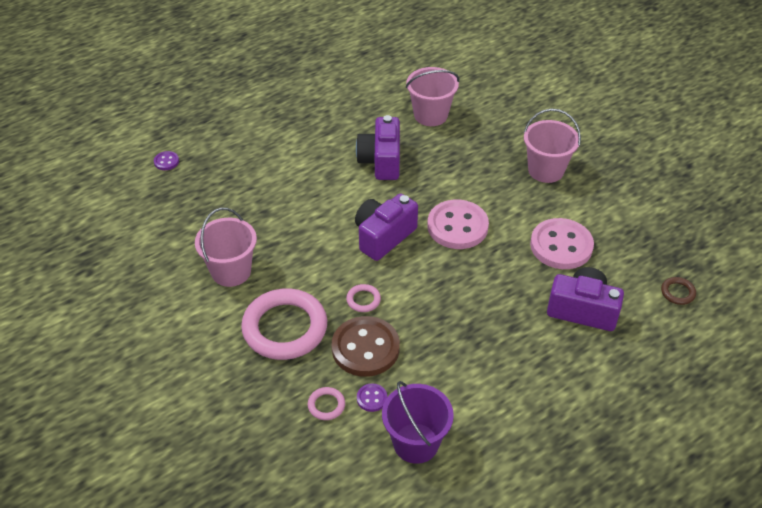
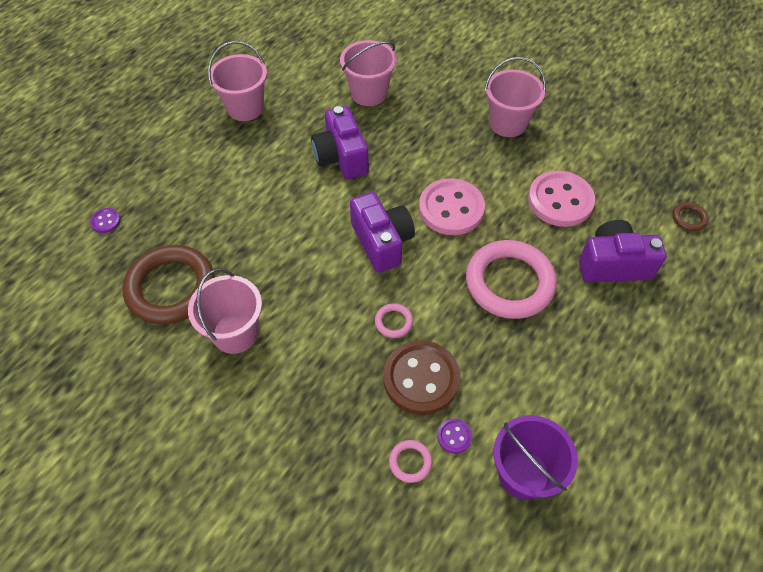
camera: 20 degrees left, 10 degrees up
pink ring [241,288,327,360] -> pink ring moved to [466,240,557,319]
purple camera [355,193,418,261] -> purple camera turned 135 degrees clockwise [350,192,415,273]
none -> brown ring [122,245,215,324]
none -> pink bucket [208,41,267,121]

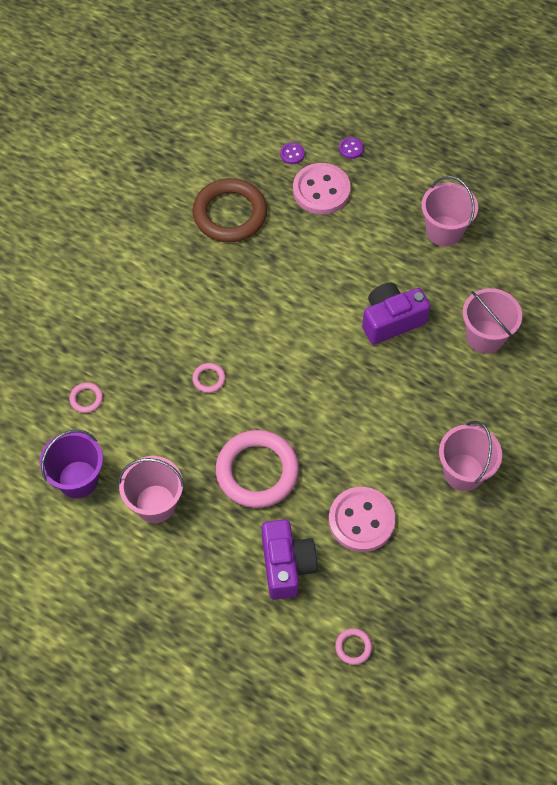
camera: 85 degrees right, 5 degrees up
pink bucket [188,269,262,354] -> pink bucket moved to [118,456,184,523]
purple camera [350,192,415,273] -> none
brown button [383,340,460,415] -> none
pink button [419,178,485,235] -> pink button moved to [293,163,351,214]
purple button [437,419,472,454] -> purple button moved to [339,137,363,159]
brown ring [672,202,709,231] -> pink ring [335,628,372,665]

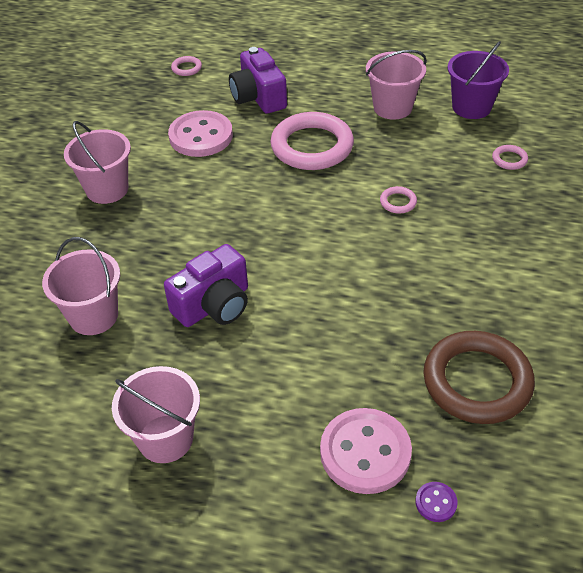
camera: 165 degrees right, 15 degrees down
purple button [339,137,363,159] -> none

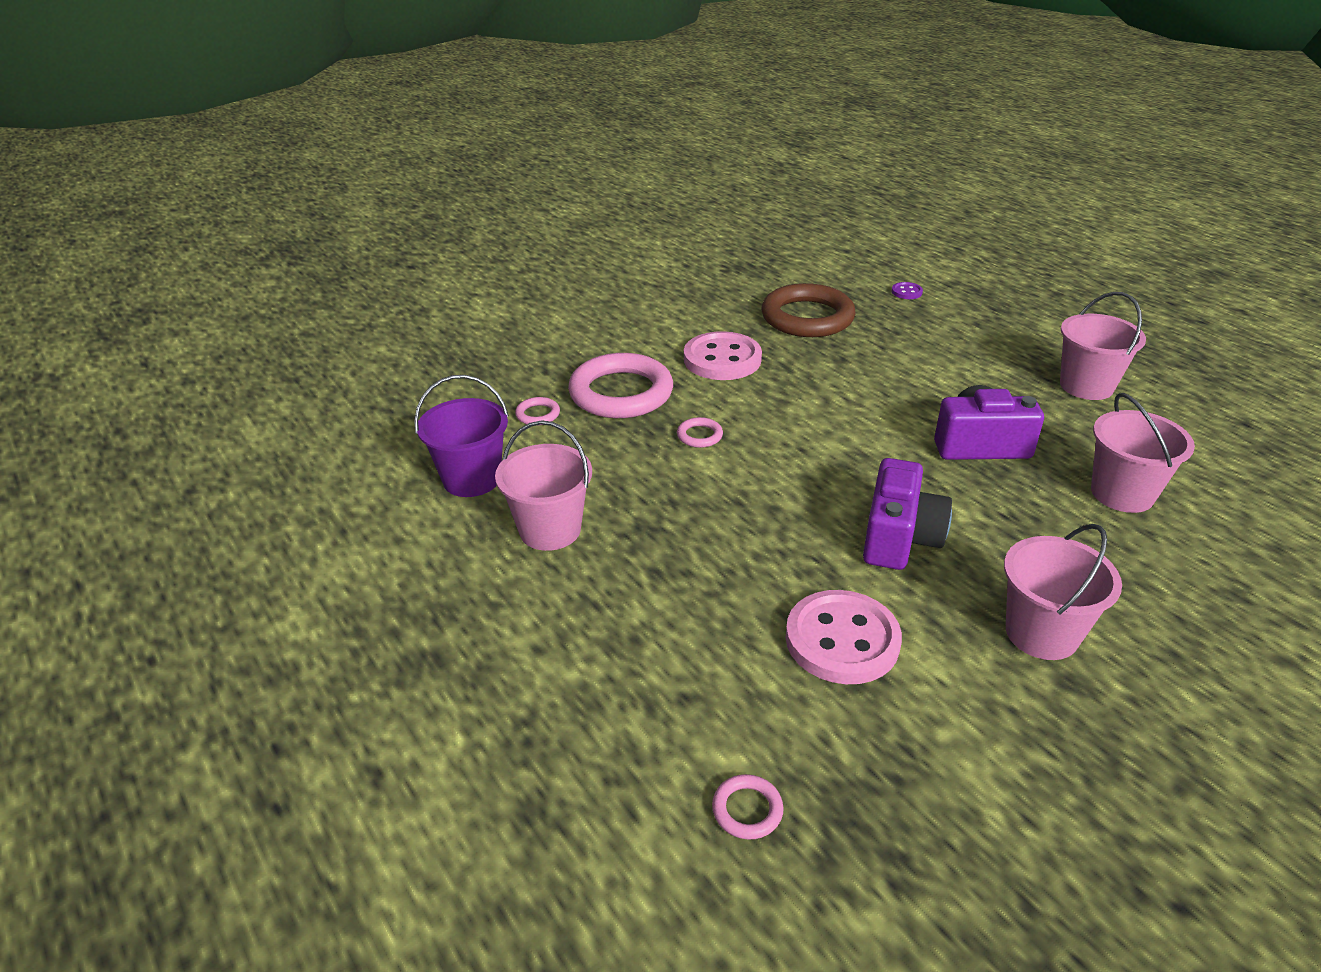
camera: 140 degrees left, 10 degrees down
purple camera [229,47,287,114] -> purple camera moved to [863,458,952,570]
pink ring [271,112,354,170] -> pink ring moved to [568,353,673,418]
pink button [320,408,412,494] -> pink button moved to [684,331,762,380]

